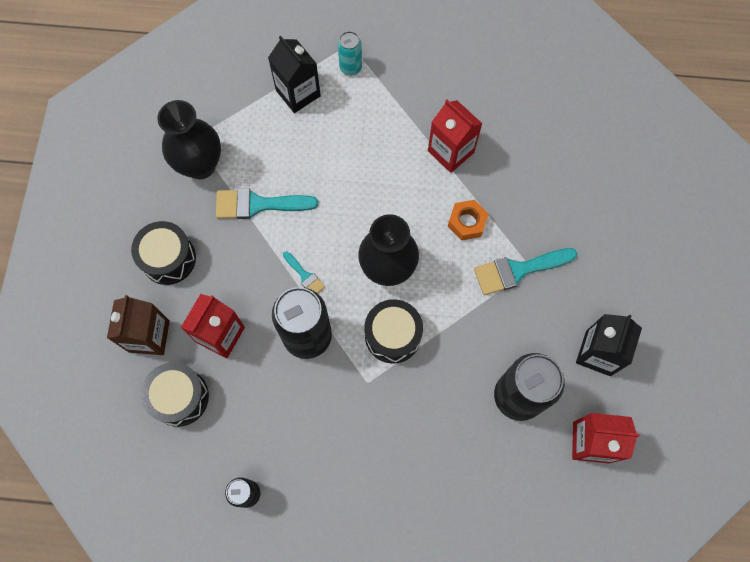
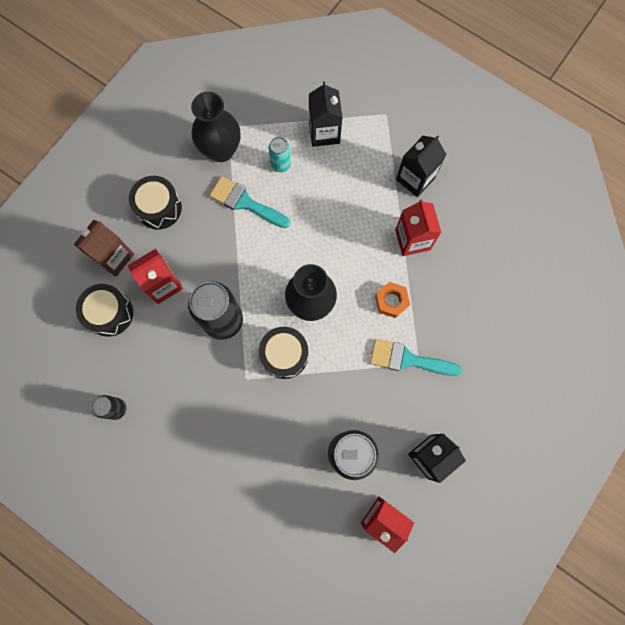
camera: 30 degrees right, 5 degrees up
turquoise brush [283,251,325,293] -> none
turquoise can [338,31,362,76] -> turquoise can moved to [268,137,291,173]
none -> black carton [396,135,447,197]

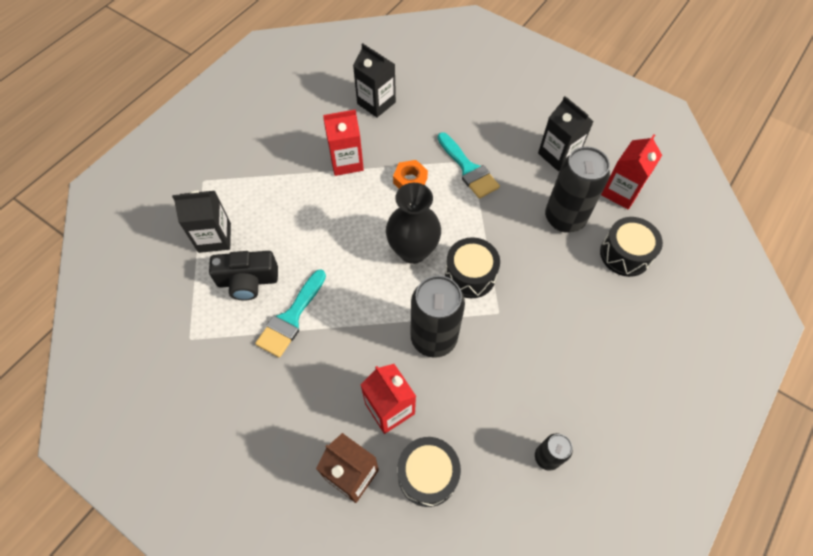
camera: 90 degrees left, 15 degrees down
black drum [129,176,182,230] -> black drum moved to [600,217,663,277]
black vase [191,92,240,162] -> none
turquoise can [268,137,291,173] -> black camera [209,251,278,301]
turquoise brush [370,339,462,376] -> turquoise brush turned 45 degrees counterclockwise [437,132,500,199]
black carton [396,135,447,197] -> black carton moved to [353,43,396,117]

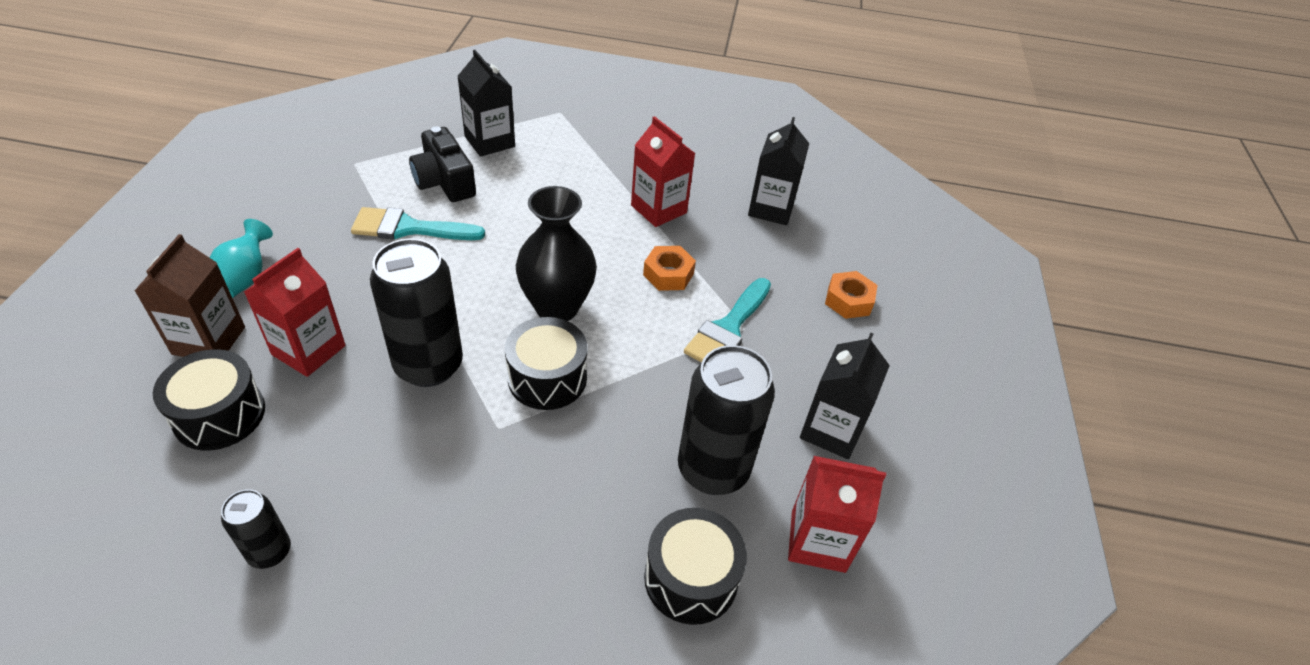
camera: 60 degrees right, 15 degrees down
none -> turquoise vase [210,219,273,298]
none -> orange nut [825,271,878,319]

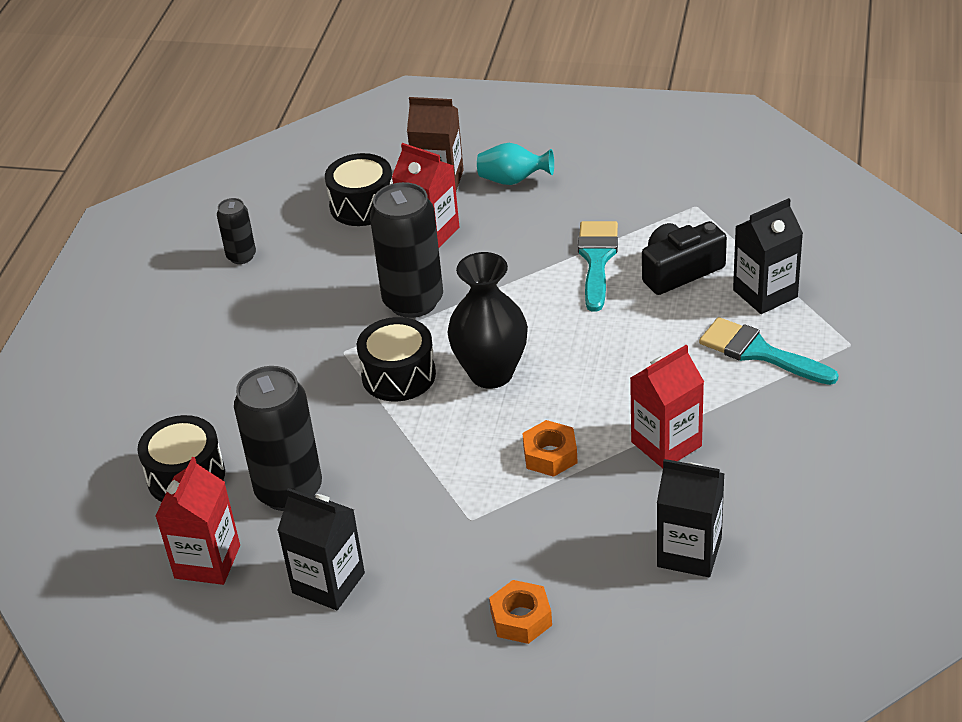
camera: 100 degrees right, 5 degrees down
turquoise brush [684,278,771,363] -> turquoise brush moved to [699,317,838,385]

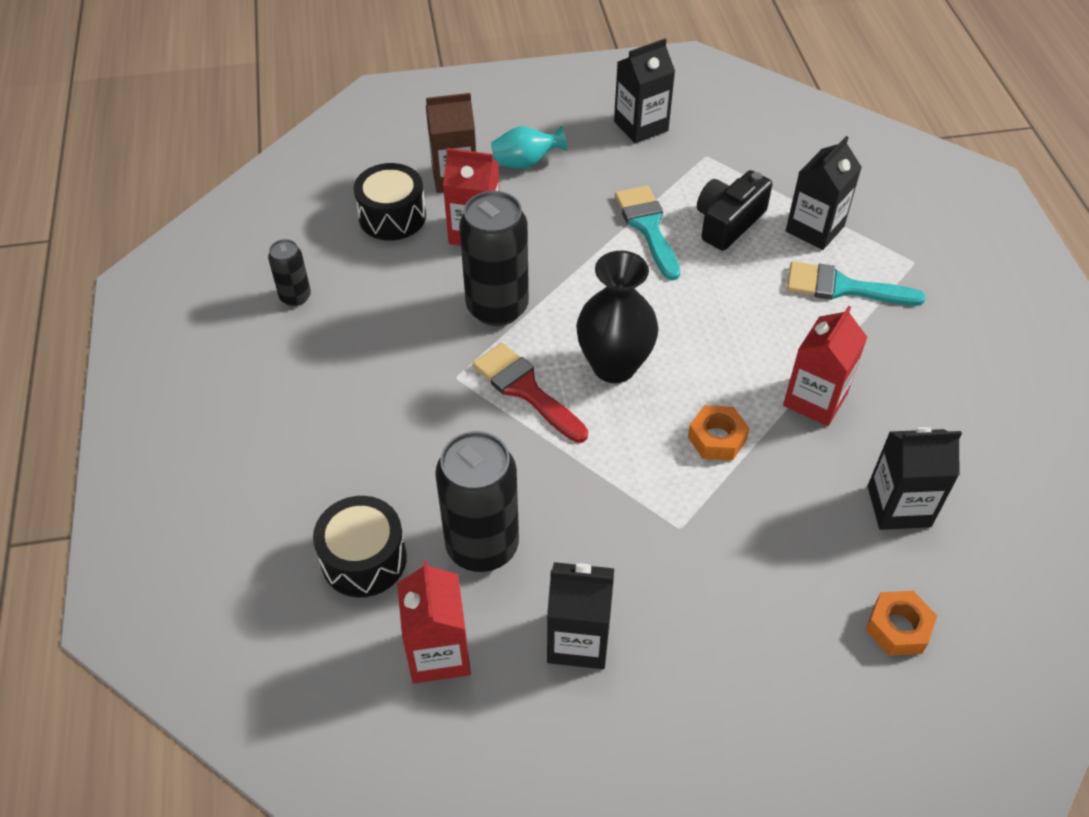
camera: 25 degrees left, 10 degrees up
black drum [357,317,436,401] -> red brush [473,343,588,443]
orange nut [489,580,552,644] -> orange nut moved to [866,591,937,656]
none -> black carton [614,39,675,144]

